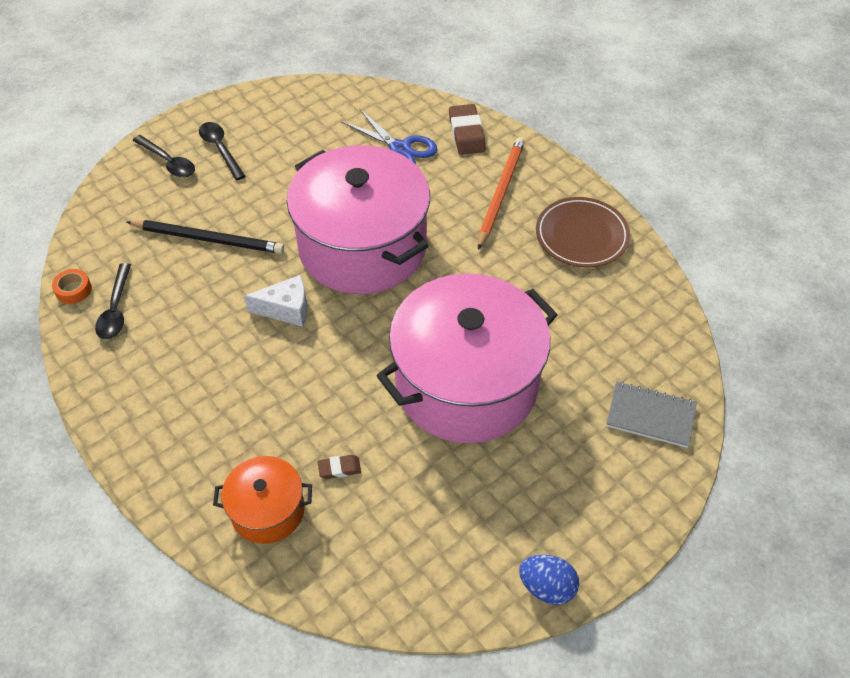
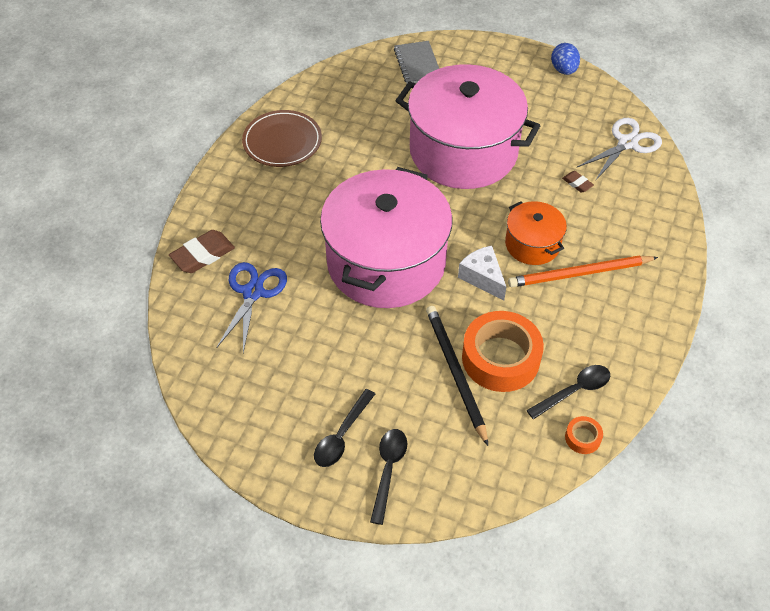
camera: 120 degrees left, 0 degrees up
orange pot [213,456,312,544] -> orange pot moved to [505,201,567,265]
orange pencil [478,137,525,250] -> orange pencil moved to [508,256,658,287]
none -> orange tape [462,311,544,392]
none -> white scissors [577,118,662,181]

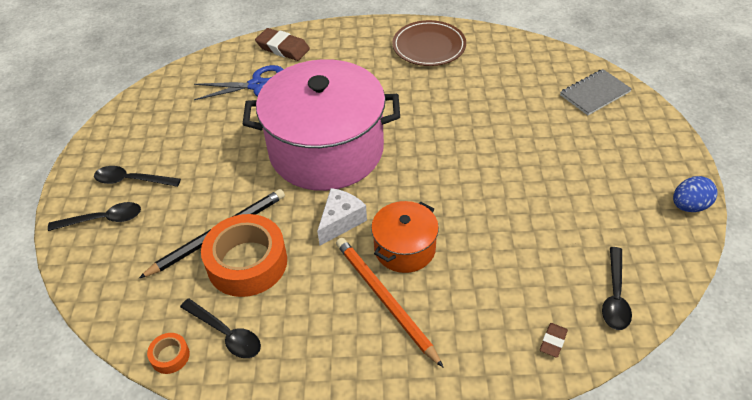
camera: 70 degrees right, 5 degrees down
pink pot [395,64,540,189] -> none
brown eraser [562,171,594,193] -> brown eraser moved to [540,323,568,358]
white scissors [577,118,662,181] -> black spoon [602,247,632,330]

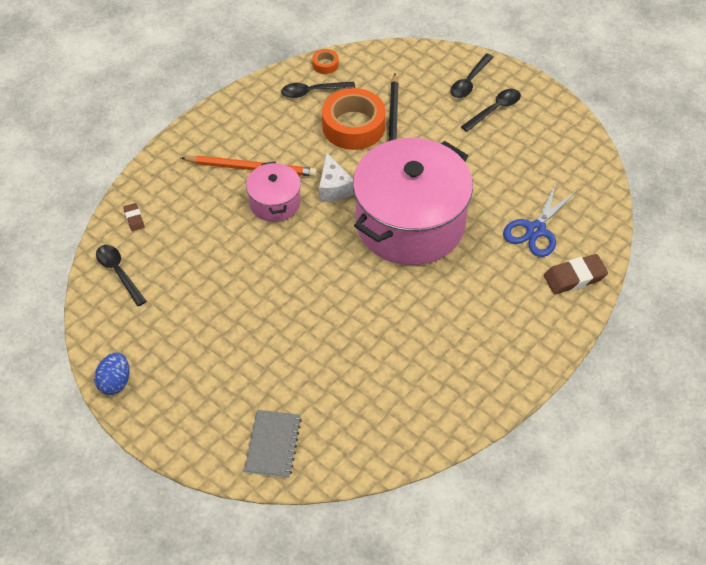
camera: 130 degrees right, 5 degrees up
orange pot [371,201,439,273] -> pink pot [246,162,301,222]
brown plate [392,20,466,66] -> none

